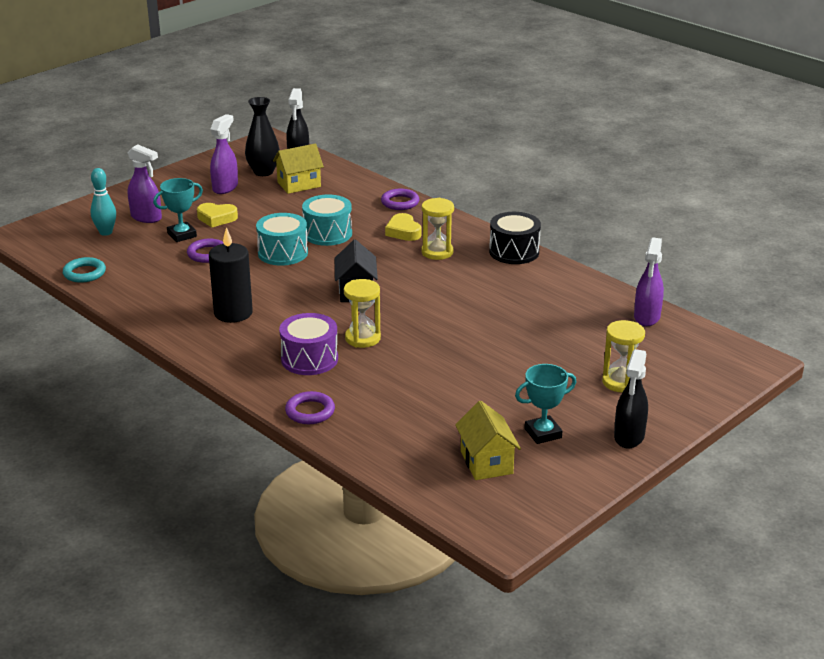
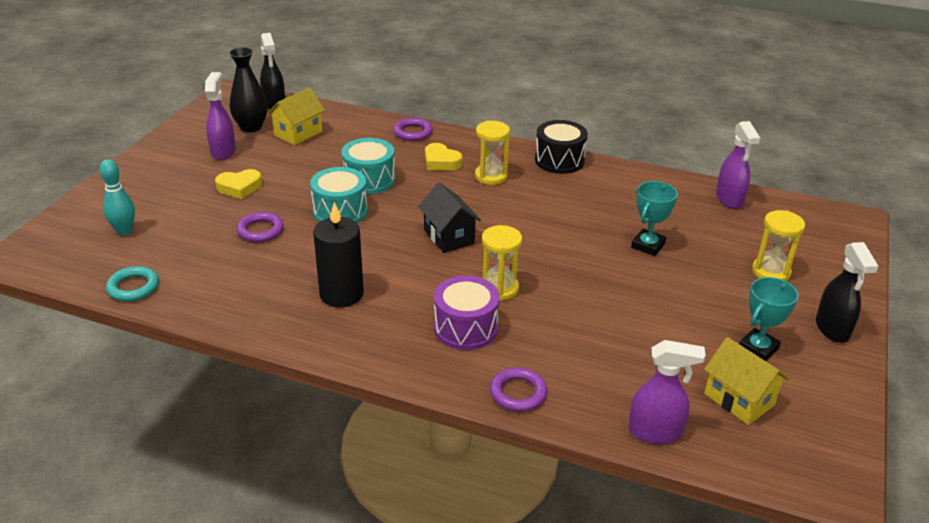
camera: 25 degrees left, 5 degrees up
purple spray bottle [127,144,162,223] -> purple spray bottle moved to [628,340,706,444]
turquoise trophy [153,178,203,242] -> turquoise trophy moved to [631,181,678,256]

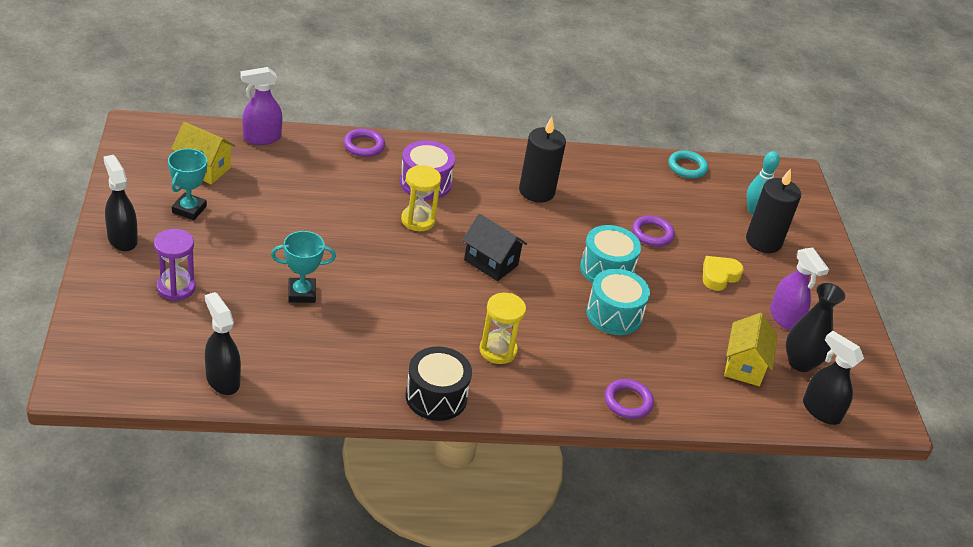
camera: 150 degrees right, 5 degrees up
yellow heart [425,143,463,171] -> none
turquoise trophy [631,181,678,256] -> turquoise trophy turned 75 degrees clockwise [271,231,336,303]
purple spray bottle [716,121,760,209] -> black spray bottle [205,292,241,395]
yellow hourglass [752,210,805,281] -> purple hourglass [154,229,196,301]
none -> black candle [746,168,801,253]

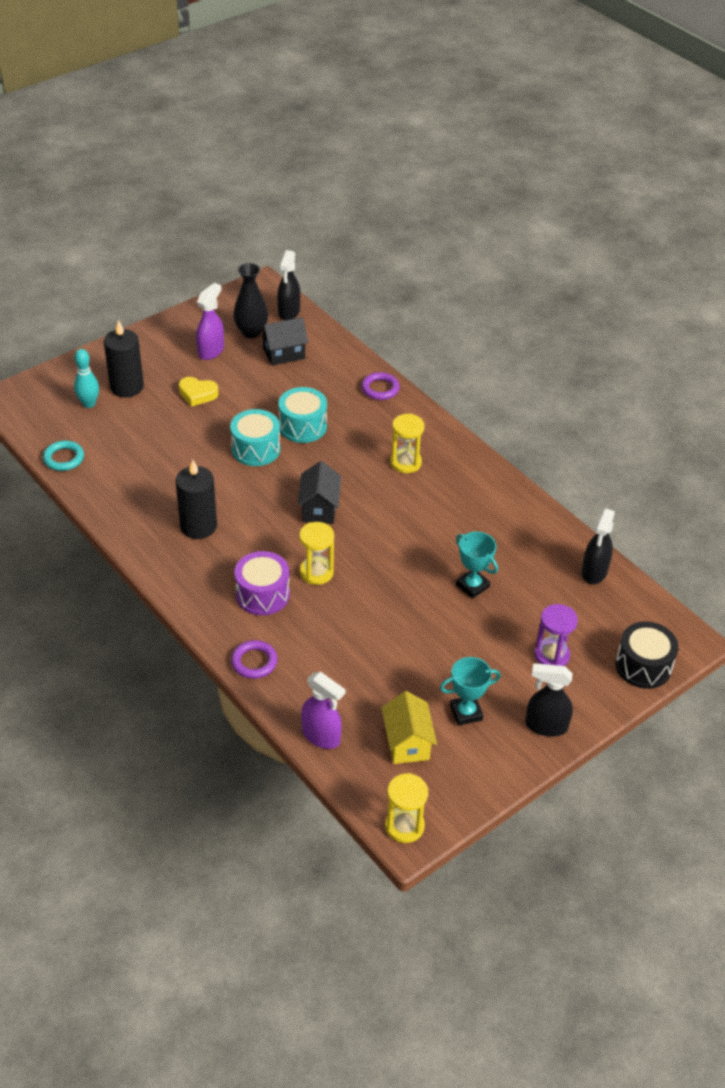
camera: 120 degrees left, 5 degrees up
black spray bottle [104,155,138,251] -> black spray bottle turned 75 degrees clockwise [525,663,573,737]
black drum [406,347,472,421] -> black drum moved to [615,621,679,689]
purple ring [632,215,675,247] -> none
yellow house [724,313,778,386] -> black house [259,317,308,366]
none -> yellow hourglass [385,773,428,843]

